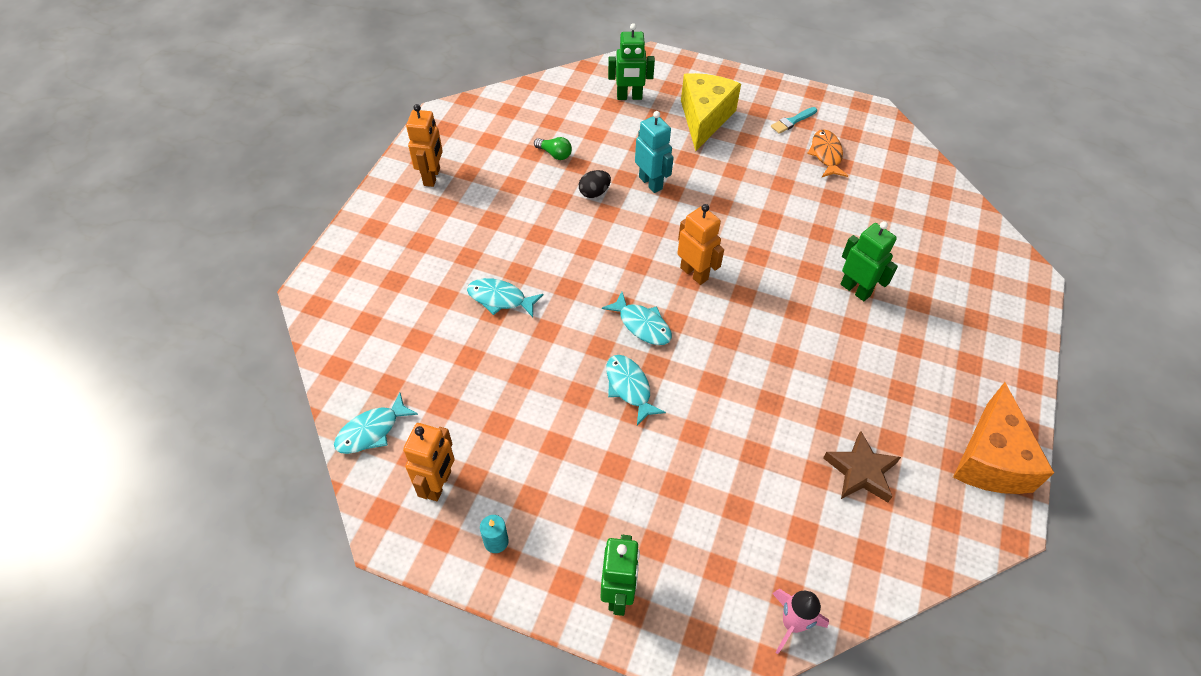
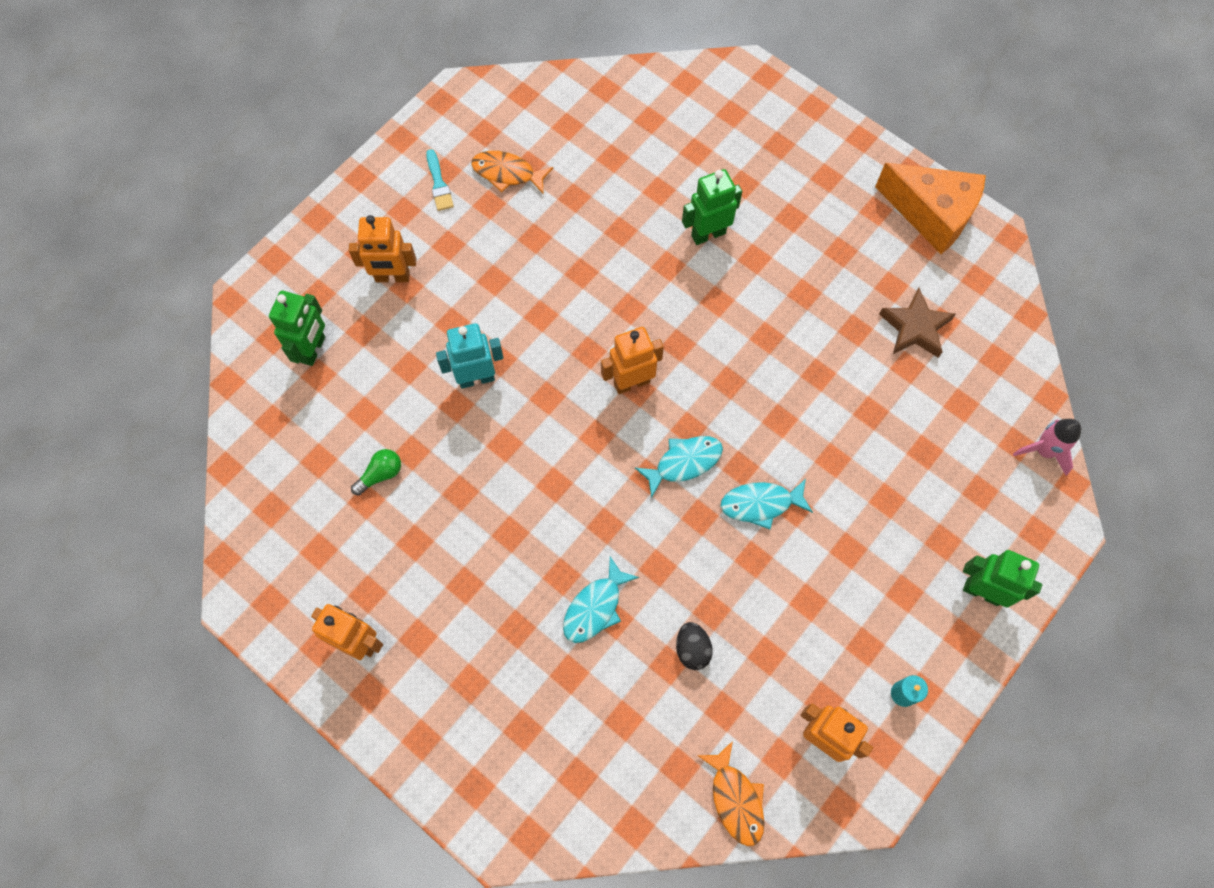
camera: 70 degrees left, 15 degrees up
turquoise fish [334,393,418,454] -> orange fish [697,741,765,846]
black egg [579,170,611,198] -> black egg moved to [676,622,713,670]
yellow cheese [681,73,741,151] -> orange robot [349,215,416,282]

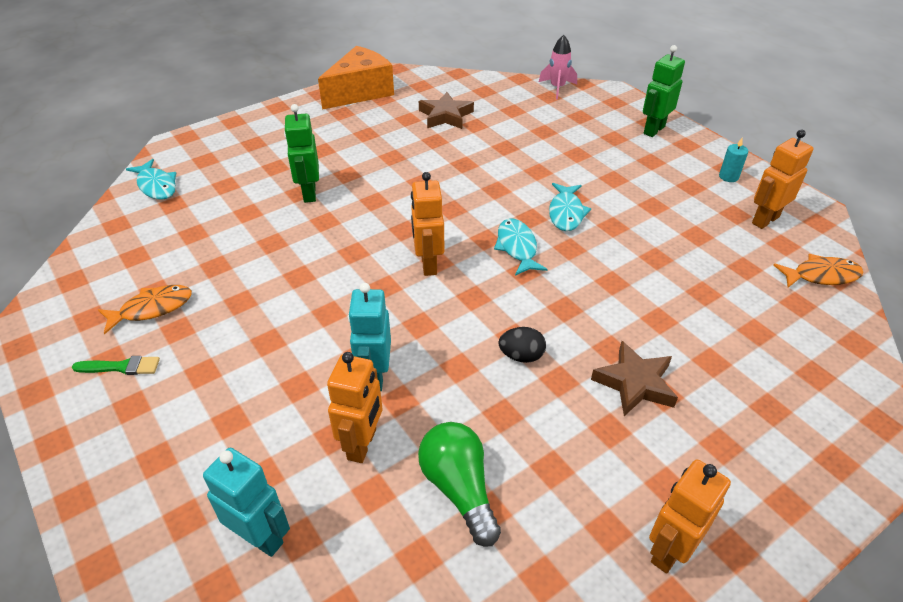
camera: 75 degrees left, 25 degrees down
green robot [269,291,325,366] -> turquoise robot [203,448,290,557]
orange robot [349,215,416,282] -> orange robot moved to [327,352,383,463]
green light bulb [351,449,401,496] -> green light bulb [418,422,501,547], size x1.74
turquoise brush [426,149,454,211] -> green brush [72,356,160,375]
orange fish [471,151,553,194] -> orange fish turned 150 degrees counterclockwise [98,285,192,334]
turquoise fish [563,557,639,643] -> turquoise fish moved to [126,159,176,200]
black egg [676,622,713,670] -> black egg moved to [498,327,546,363]
none -> brown star [591,341,678,416]

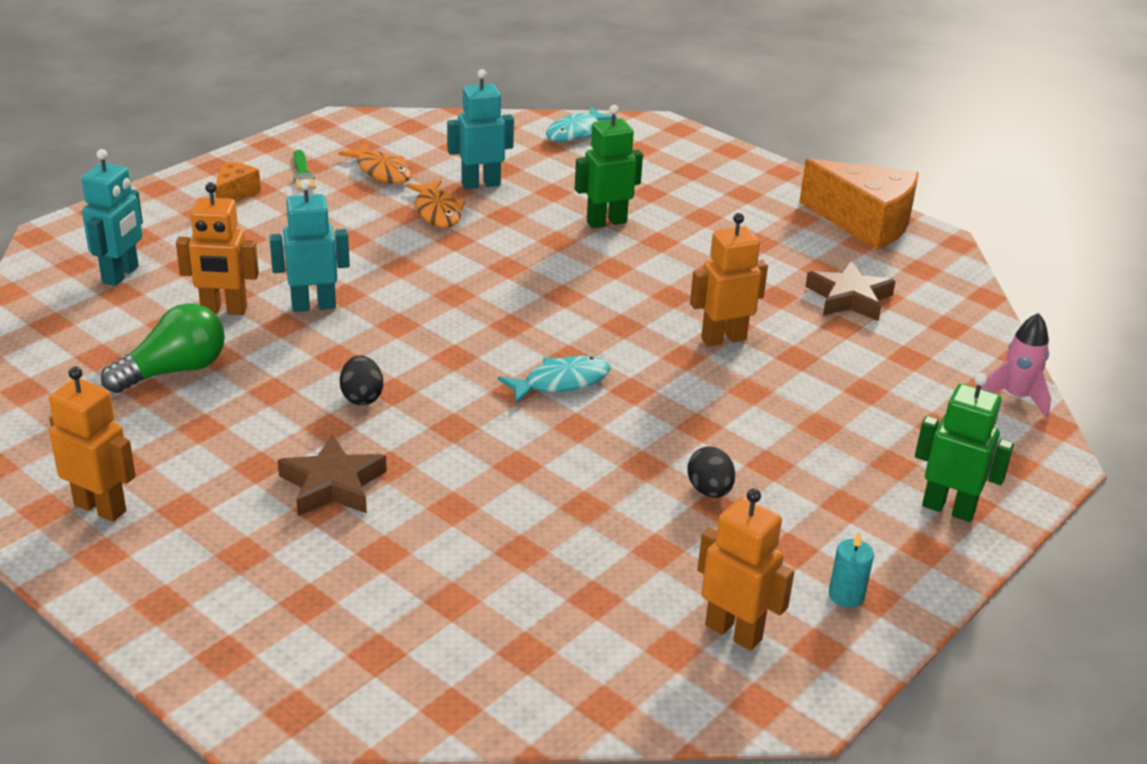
camera: 75 degrees right, 10 degrees down
orange robot [411,172,444,276] -> orange robot moved to [690,213,768,347]
turquoise fish [549,183,591,231] -> none
orange fish [773,254,864,288] -> orange fish moved to [406,180,466,228]
none -> orange cheese [215,162,261,202]
none -> turquoise robot [447,69,514,189]
none -> black egg [687,447,735,498]

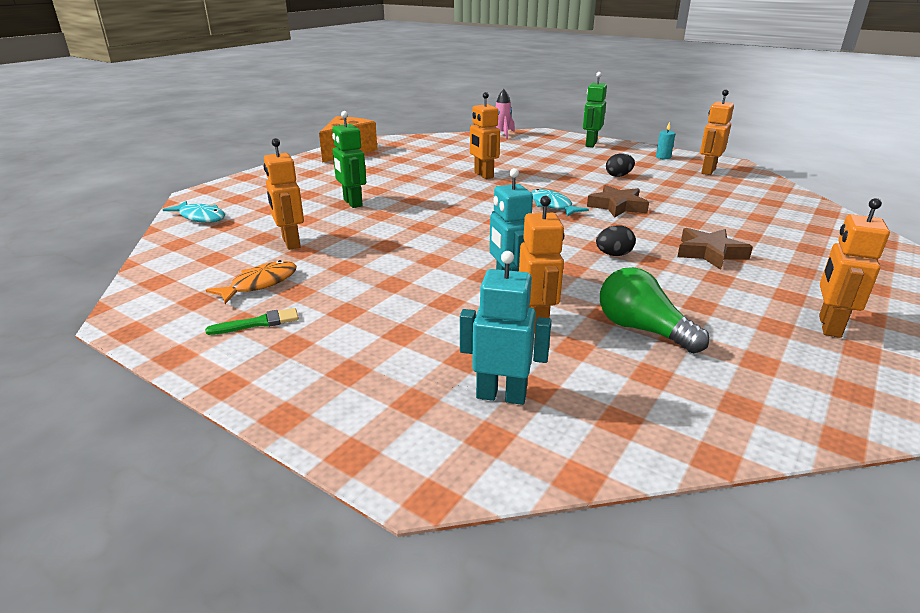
camera: 95 degrees left, 5 degrees down
orange cheese [215,162,261,202] -> none
orange fish [406,180,466,228] -> none
turquoise robot [447,69,514,189] -> orange robot [263,138,304,250]
brown star [805,261,896,321] -> brown star moved to [587,185,649,218]

